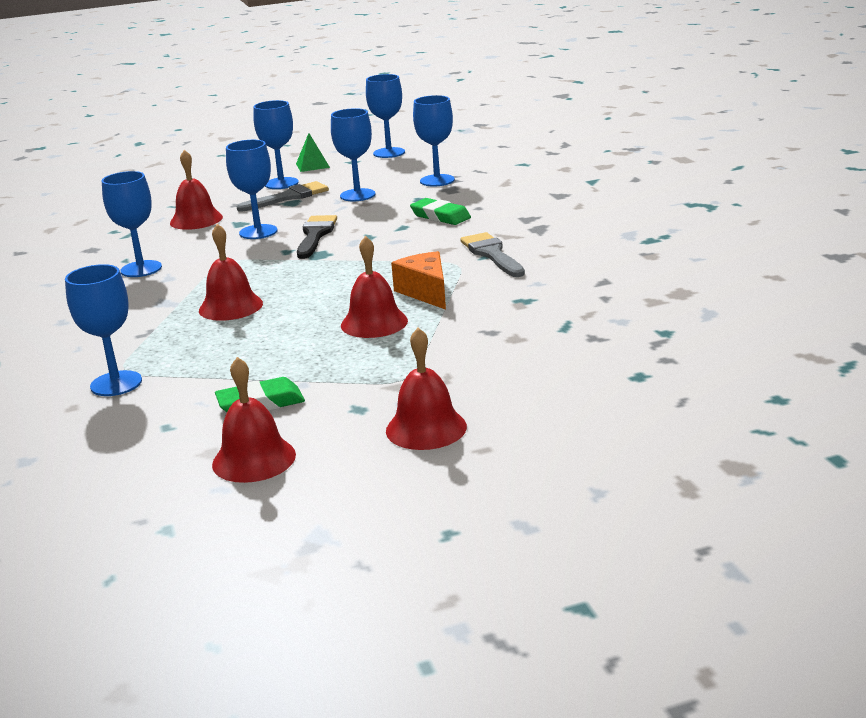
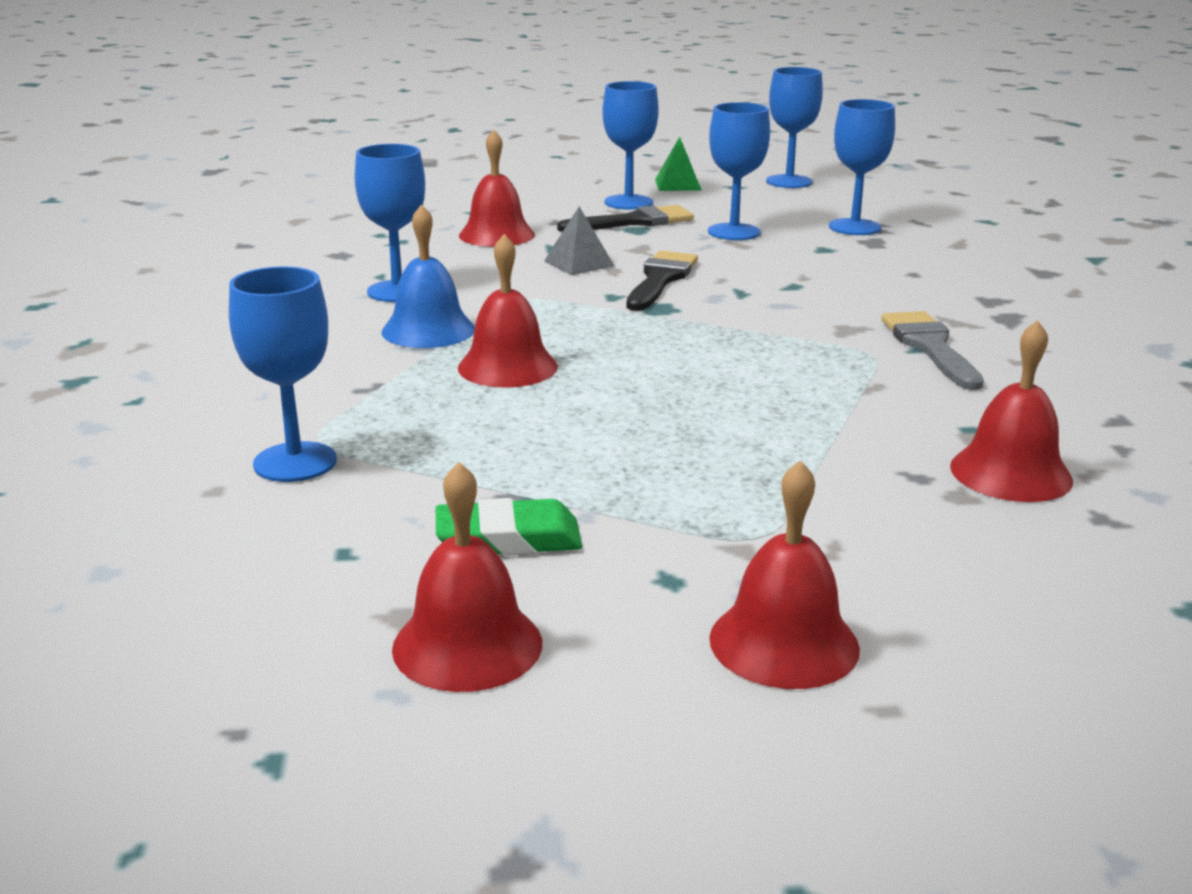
camera: 10 degrees right, 0 degrees up
blue goblet [226,140,278,239] -> grey pyramid [544,206,614,275]
grey brush [237,181,329,212] -> black brush [557,205,694,232]
red bell [341,236,408,338] -> red bell moved to [950,320,1073,502]
orange cheese [391,251,446,310] -> none
green eraser [410,198,471,225] -> none
none -> blue bell [382,204,475,348]

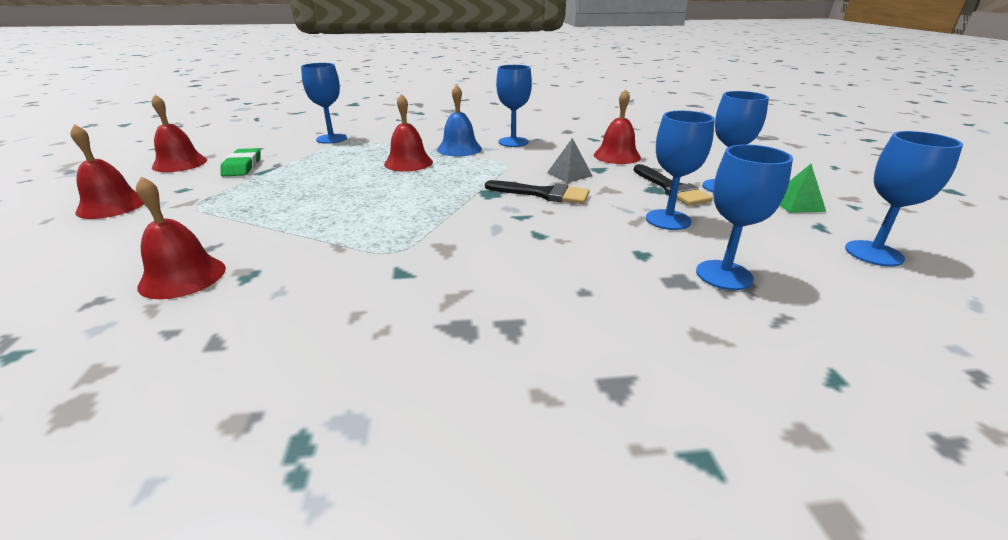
camera: 90 degrees right, 5 degrees up
grey brush [881,311,984,390] -> none

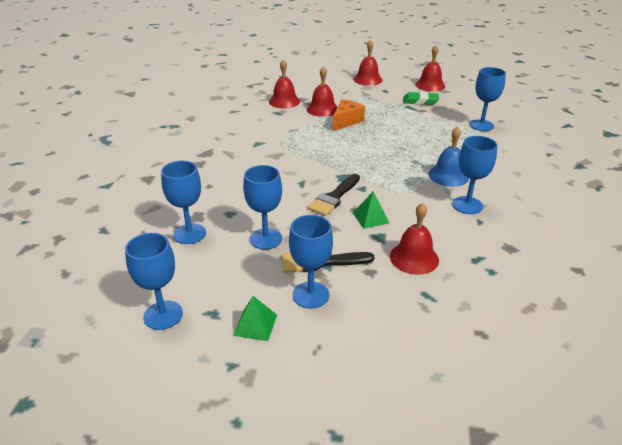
camera: 105 degrees right, 5 degrees up
red bell [384,94,433,172] -> red bell moved to [307,66,337,117]
grey pyramid [547,138,592,183] -> green pyramid [353,192,389,229]
none -> orange cheese [333,99,365,131]

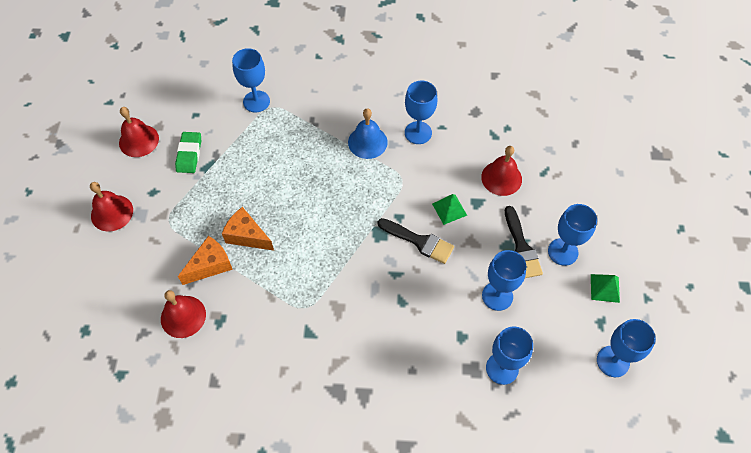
camera: 95 degrees left, 25 degrees up
red bell [307,66,337,117] -> orange cheese [178,236,233,285]

